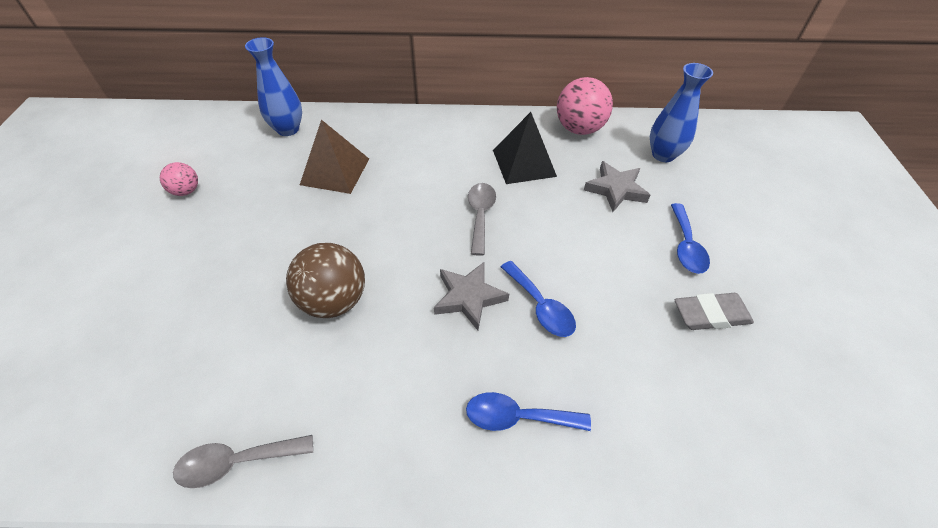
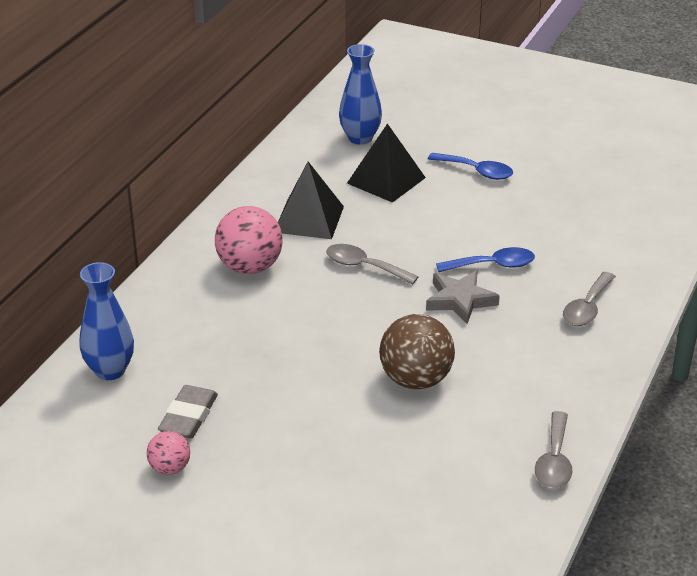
camera: 65 degrees left, 15 degrees down
brown pyramid [300,120,369,194] -> none
blue spoon [466,392,591,431] -> grey spoon [563,272,616,326]
pink ball [557,77,613,135] -> pink ball moved to [215,206,283,274]
grey star [584,161,650,212] -> black pyramid [347,123,426,203]
grey eraser [675,293,754,330] -> grey eraser moved to [158,385,218,439]

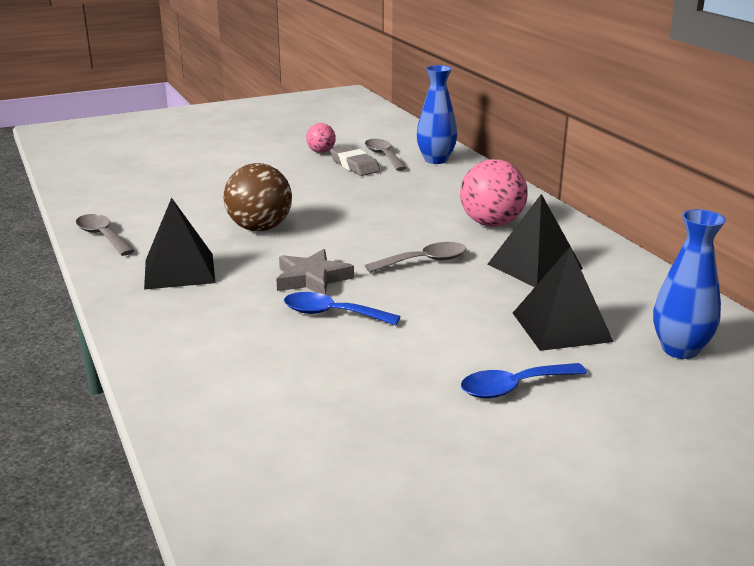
camera: 130 degrees right, 10 degrees down
blue spoon [436,247,535,272] -> blue spoon turned 75 degrees clockwise [284,292,400,325]
grey spoon [563,272,616,326] -> grey spoon moved to [365,139,407,171]
none -> black pyramid [144,198,215,290]

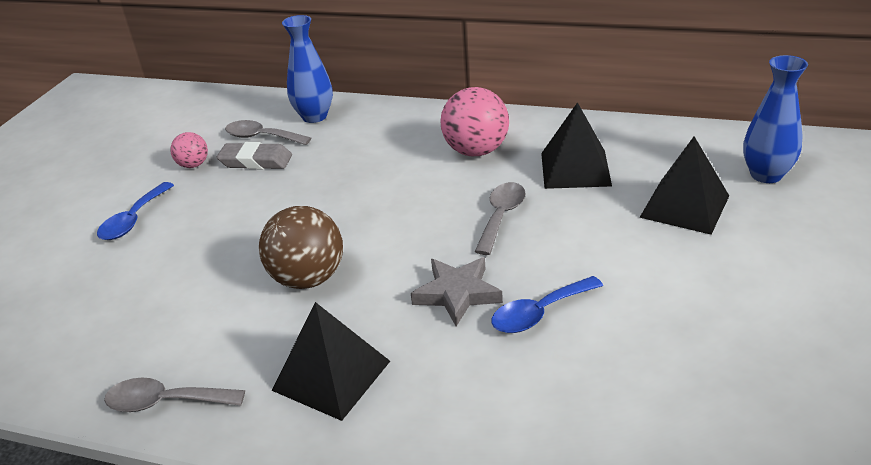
camera: 45 degrees left, 10 degrees up
blue spoon [461,363,587,398] -> blue spoon moved to [97,182,174,240]

